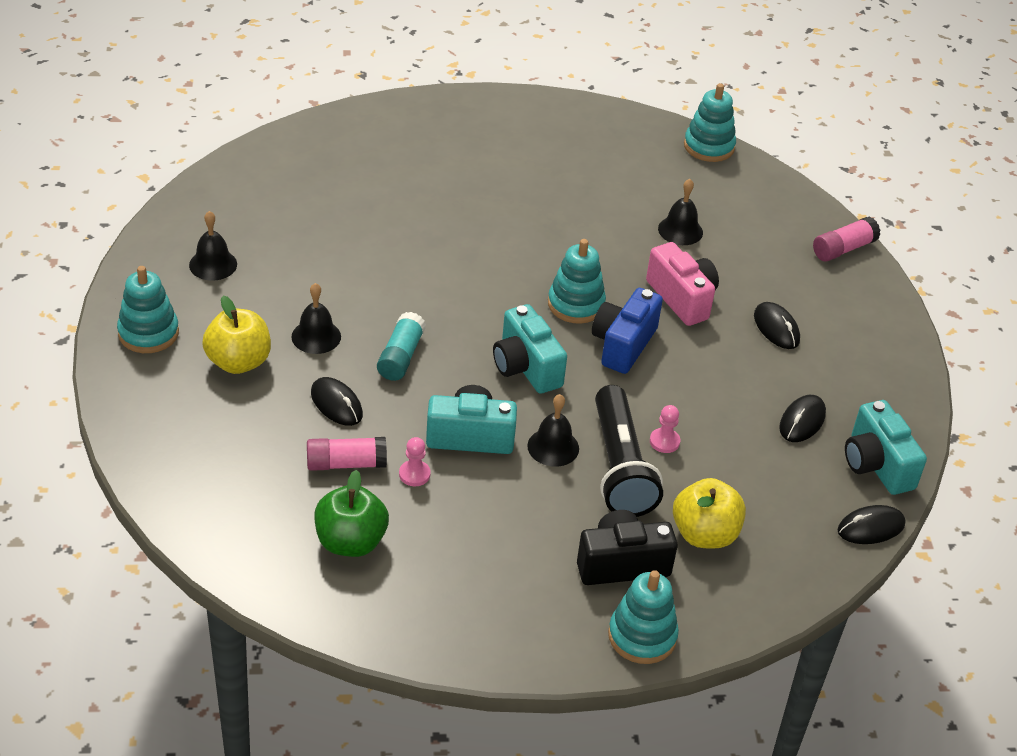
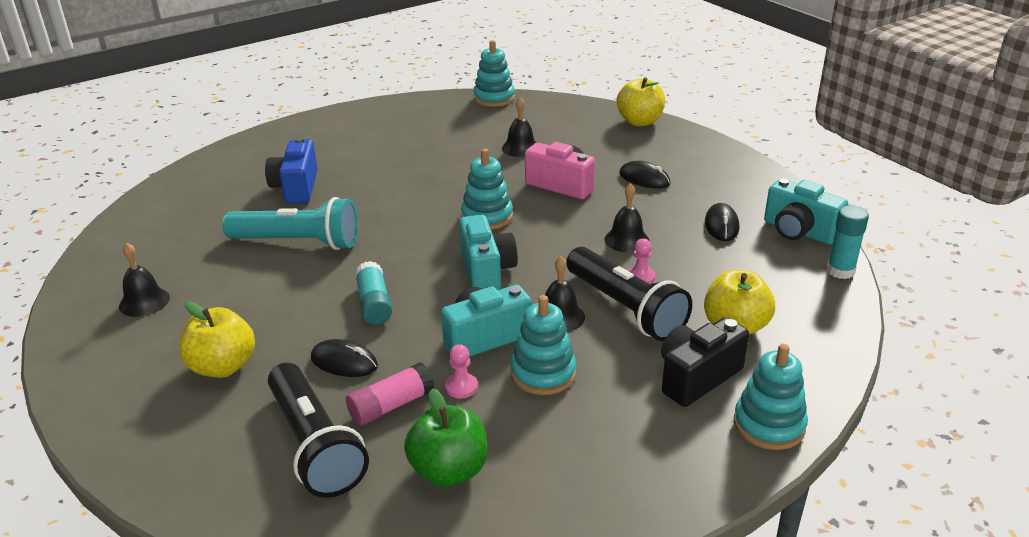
camera: 25 degrees left, 10 degrees down
turquoise stacking toy [117,266,179,353] -> turquoise stacking toy moved to [510,295,576,395]
black bell [291,283,341,354] -> black bell moved to [605,183,649,253]
turquoise camera [493,304,567,394] -> turquoise camera turned 135 degrees counterclockwise [459,215,518,290]
blue camera [592,288,663,374] -> blue camera moved to [265,137,318,204]
pink glue stick [813,216,880,262] -> yellow apple [616,77,665,126]
black mouse [838,505,905,544] -> turquoise glue stick [827,205,869,279]
none -> turquoise flashlight [222,197,358,250]
none -> black flashlight [268,363,369,498]

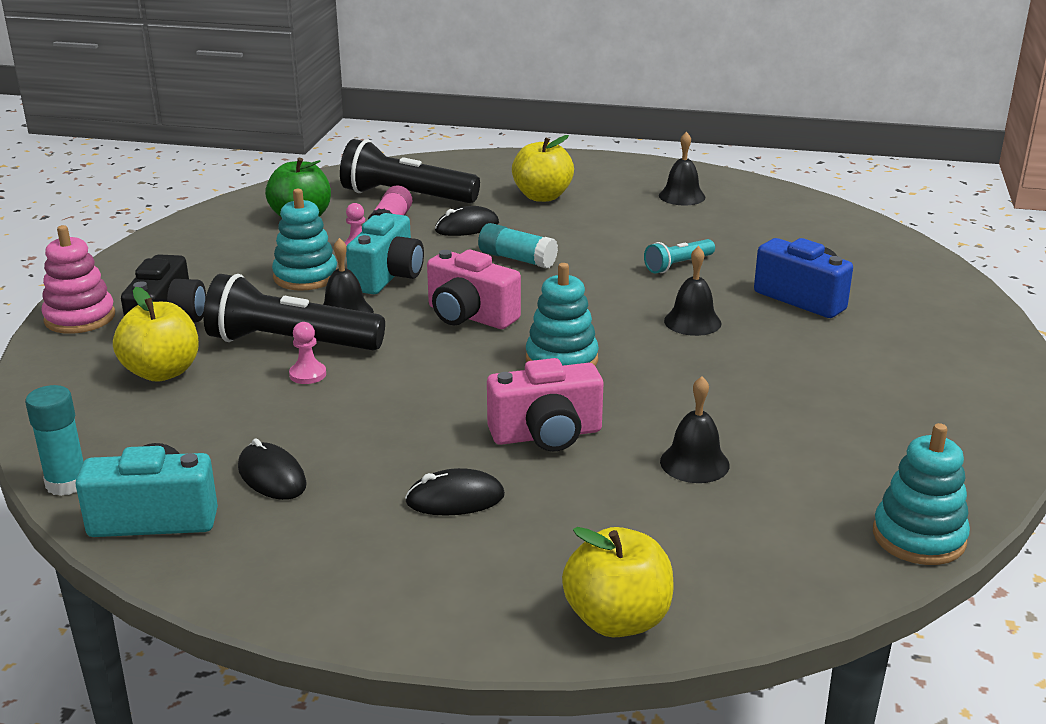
camera: 135 degrees right, 5 degrees down
turquoise flashlight [222,197,358,250] -> turquoise flashlight [644,239,715,273], size x0.51
turquoise camera [459,215,518,290] -> pink camera [427,250,521,329]
black bell [605,183,649,253] -> black bell moved to [664,246,722,336]
turquoise stacking toy [734,344,808,450] -> pink stacking toy [41,225,115,334]

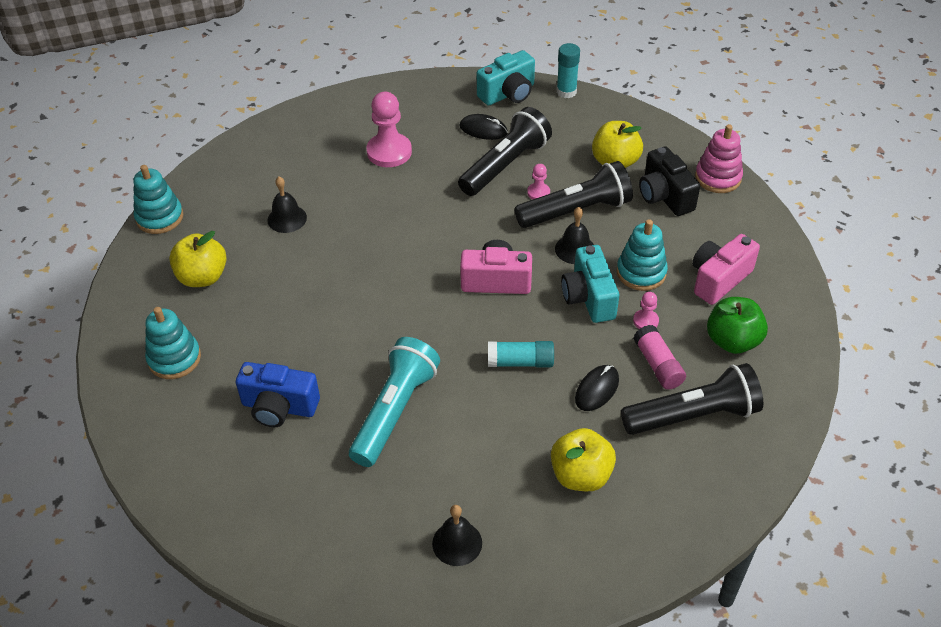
camera: 150 degrees right, 20 degrees up
black mouse [405,468,505,516] -> pink pawn [367,92,412,167]
pink camera [487,358,603,451] -> pink camera moved to [692,234,760,305]
turquoise stacking toy [526,263,599,366] -> turquoise stacking toy moved to [145,307,201,379]
yellow apple [562,527,673,637] -> yellow apple moved to [169,231,227,287]
turquoise flashlight [644,239,715,273] -> turquoise flashlight [349,337,440,467], size x1.96
black bell [664,246,722,336] -> none
none -> black flashlight [458,107,552,196]

